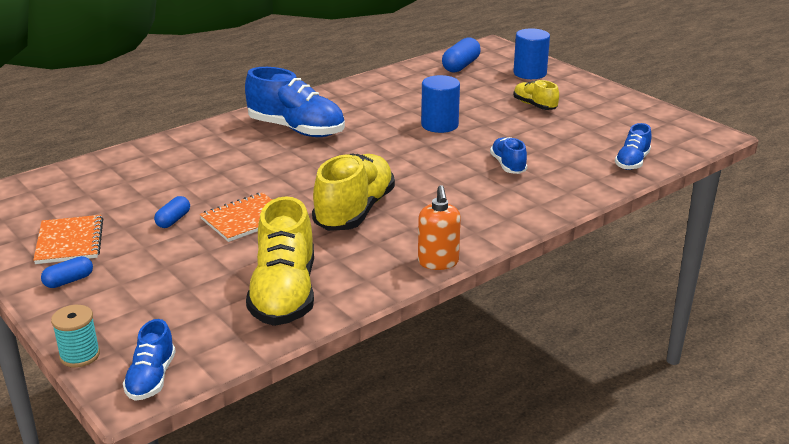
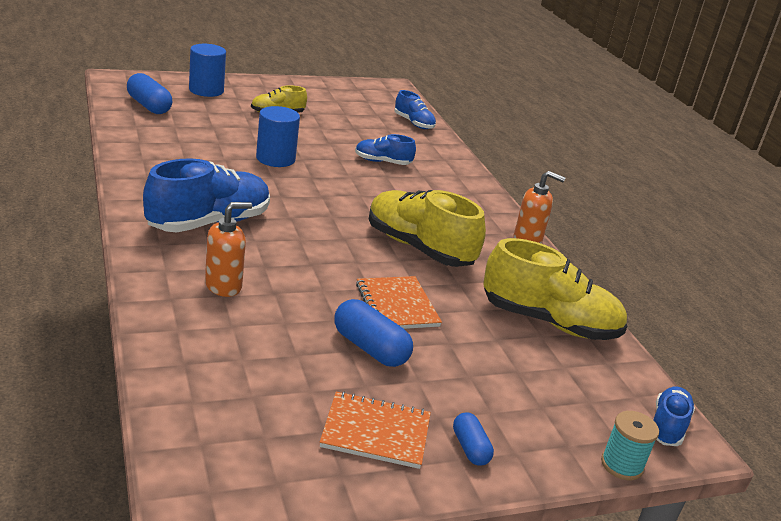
camera: 75 degrees left, 0 degrees up
blue shoe [123,319,176,401] -> blue shoe turned 90 degrees counterclockwise [653,386,695,446]
blue capsule [154,196,190,228] -> blue capsule [334,299,413,367], size x1.67
none -> orange soap dispenser [205,202,252,297]

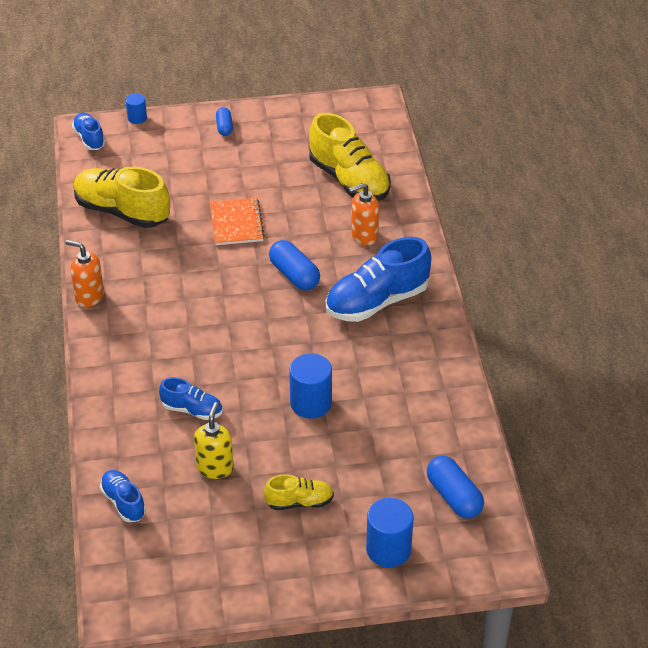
camera: 165 degrees left, 15 degrees up
orange notebook [320,391,431,469] -> none
blue capsule [334,299,413,367] -> blue capsule moved to [269,240,320,291]
yellow shoe [369,190,486,267] -> yellow shoe moved to [309,113,391,201]
turquoise spool [601,411,659,480] -> blue cylinder [126,93,147,124]
blue shoe [653,386,695,446] -> blue shoe turned 120 degrees clockwise [72,113,105,150]
none -> yellow soap dispenser [194,402,234,479]

